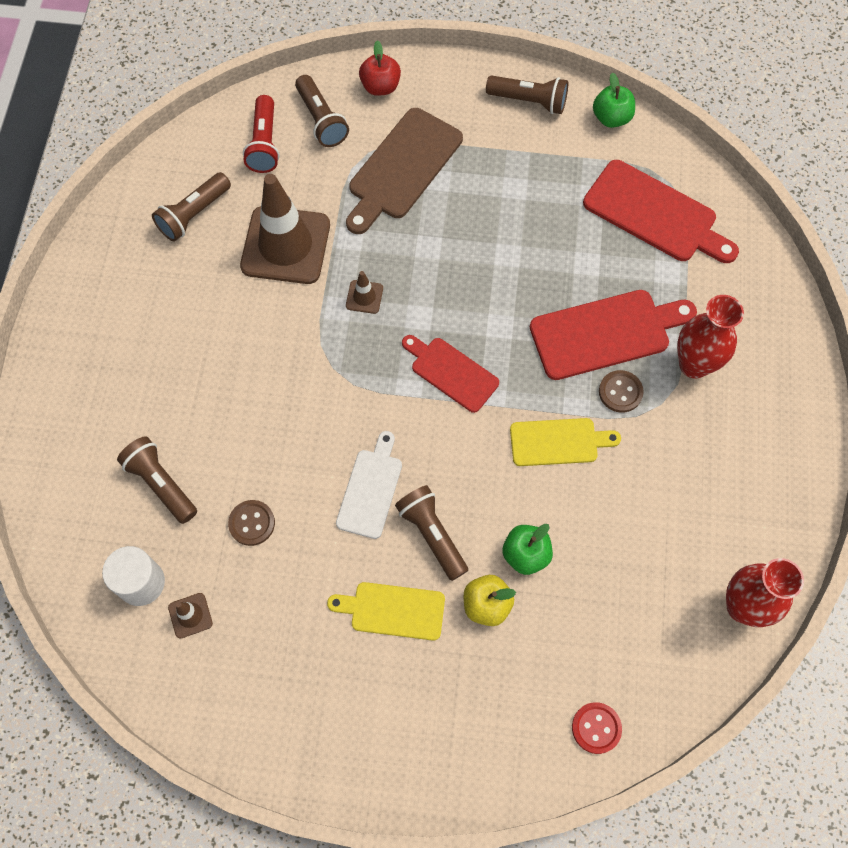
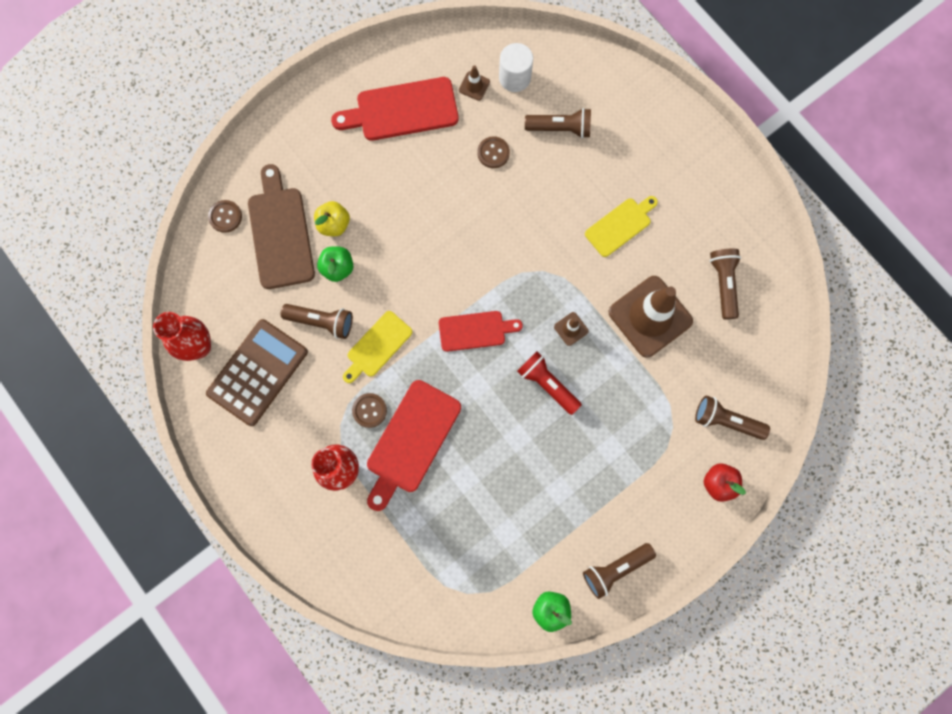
camera: 135 degrees right, 10 degrees up
red flashlight [243,95,279,173] -> red flashlight moved to [517,351,582,415]
yellow cutting board [327,582,445,641] -> yellow cutting board moved to [585,196,658,257]
white cutting board [336,431,402,539] -> none
brown cutting board [346,108,463,234] -> brown cutting board moved to [248,164,315,289]
brown flashlight [395,485,468,581] -> brown flashlight moved to [281,304,353,339]
red button [572,702,622,754] -> brown button [208,200,242,233]
red cutting board [583,160,739,263] -> red cutting board moved to [331,77,459,141]
none -> brown calculator [206,319,308,426]

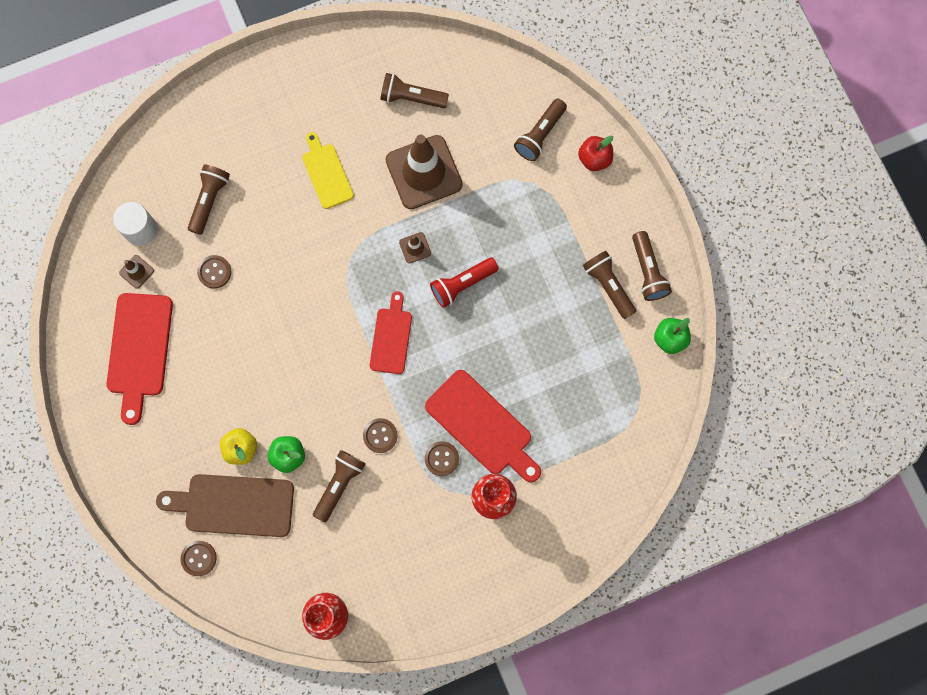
camera: 75 degrees left, 0 degrees up
brown calculator [206,319,308,426] -> none
yellow cutting board [343,311,412,383] -> brown button [363,418,398,453]
none -> brown flashlight [583,251,636,319]

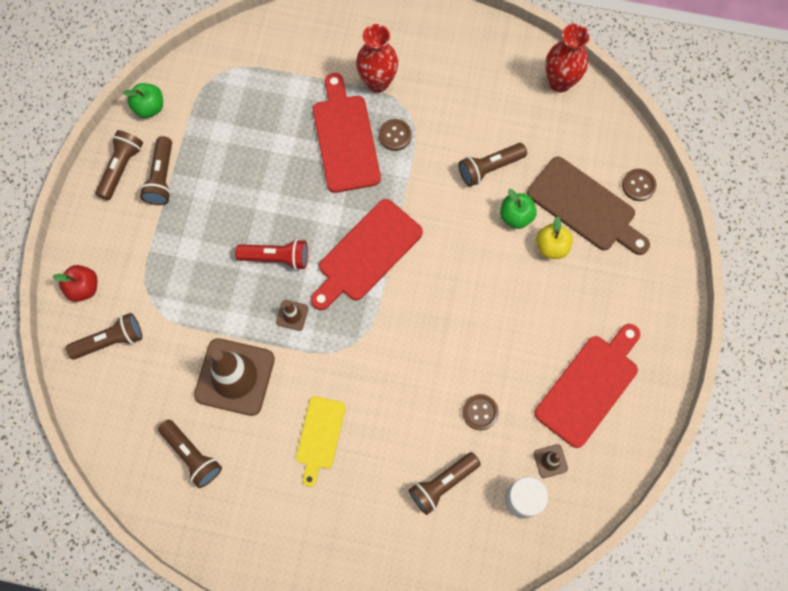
camera: 145 degrees left, 5 degrees down
brown button [363,418,398,453] -> none
red cutting board [370,291,412,374] -> red cutting board [311,199,423,310], size x1.59

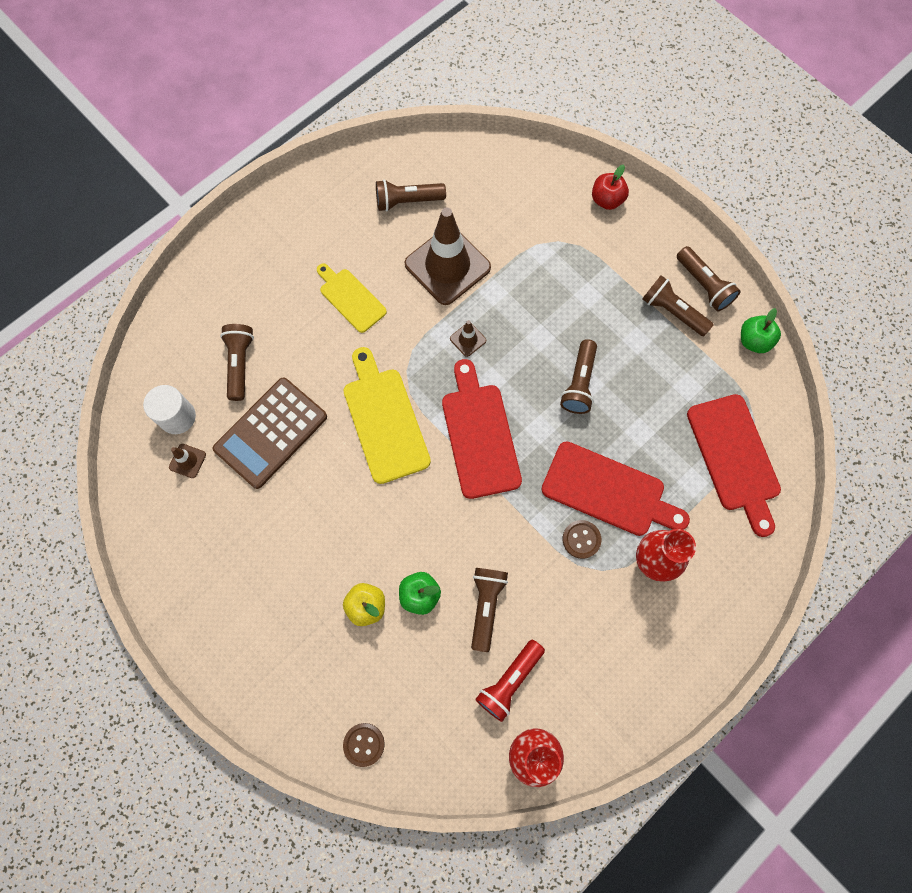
camera: 125 degrees right, 0 degrees up
brown flashlight [66,313,142,360] -> brown flashlight moved to [560,339,597,414]
red flashlight [235,239,308,270] -> red flashlight moved to [475,640,545,722]
brown button [463,394,499,430] -> brown calculator [213,377,327,489]
brown cutting board [527,157,650,255] -> none
red cutting board [534,324,640,448] -> red cutting board moved to [687,394,781,537]
none -> yellow cutting board [343,347,431,484]

